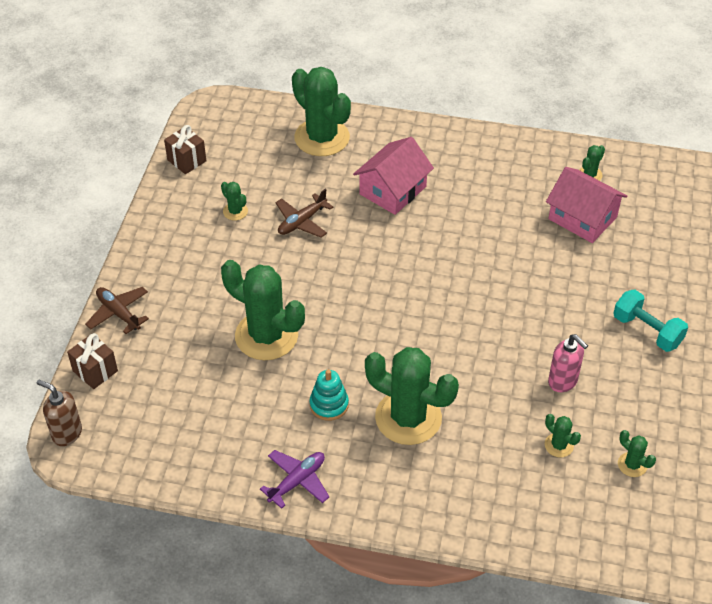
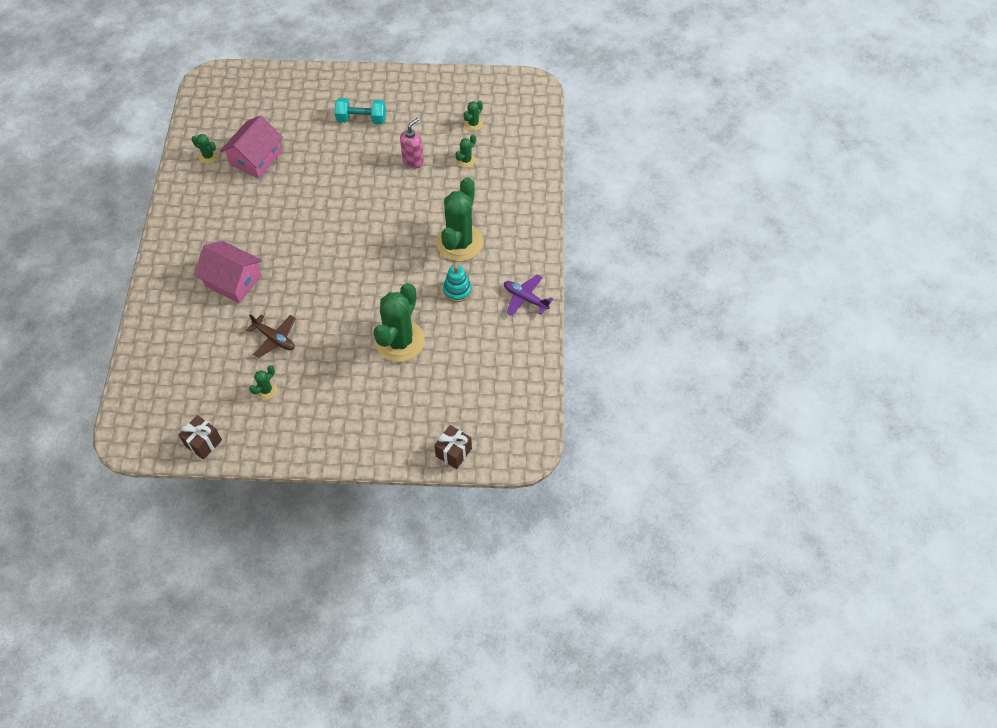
camera: 100 degrees left, 10 degrees up
brown soap dispenser [37,380,82,446] -> none
brown plane [85,287,149,334] -> none
green cactus [292,67,351,156] -> none
turquoise dumbbell [613,290,688,352] -> turquoise dumbbell turned 60 degrees clockwise [335,98,386,124]

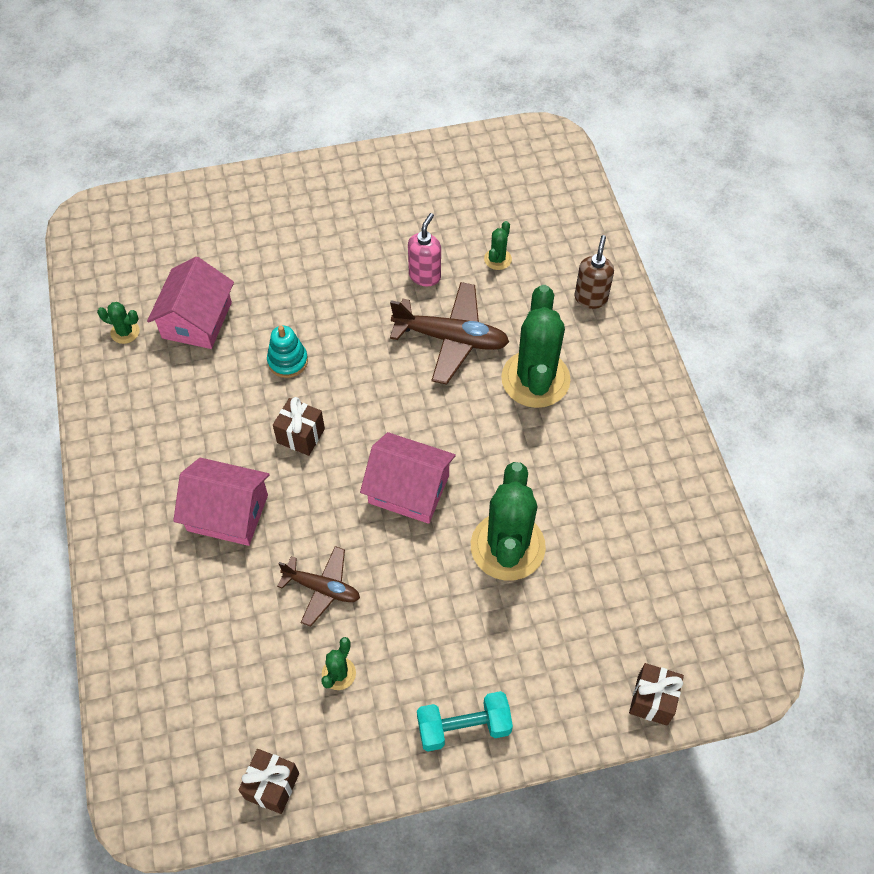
camera: 15 degrees left, 0 degrees up
turquoise dumbbell [335,98,386,124] -> turquoise dumbbell moved to [417,691,513,751]
turquoise stacking toy [443,265,472,302] -> turquoise stacking toy moved to [267,326,308,378]
green cactus [463,101,483,131] -> none
purple plane [504,275,553,316] -> none
none -> brown gift [273,397,325,456]
none -> pink house [360,432,456,524]
none -> brown plane [390,282,509,385]
none -> brown soap dispenser [575,235,614,309]

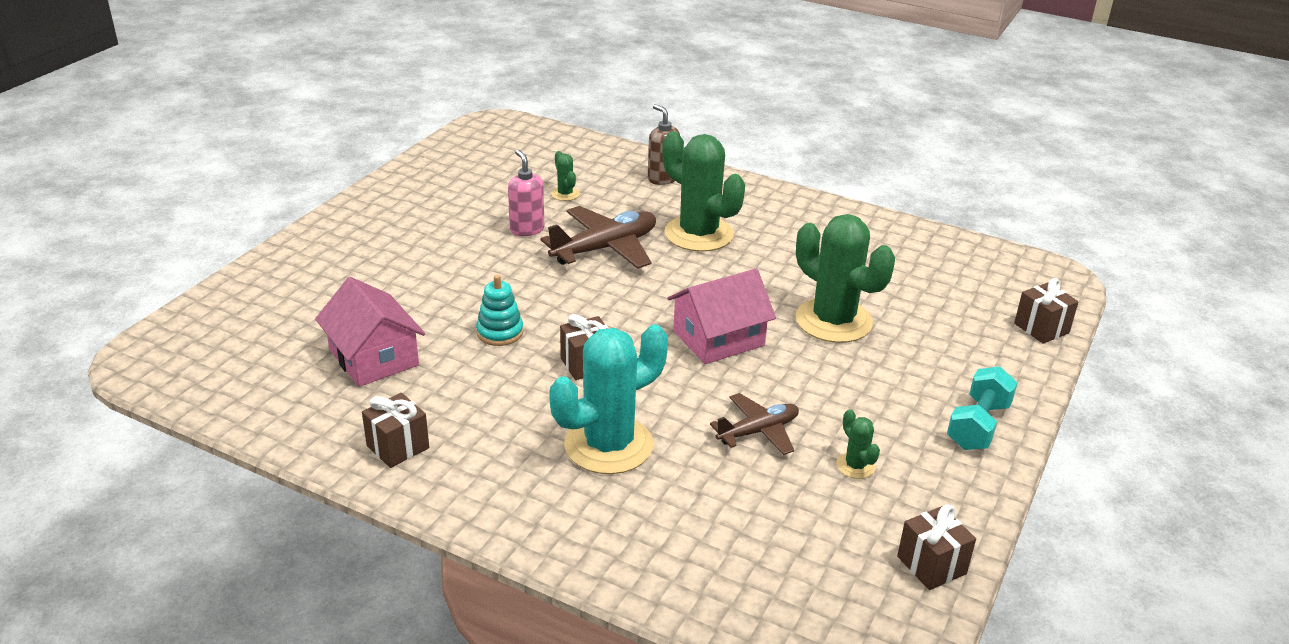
camera: 50 degrees left, 25 degrees down
green cactus [97,302,140,344] -> none
pink house [173,458,270,546] -> turquoise cactus [549,324,668,474]
none -> brown gift [362,393,429,468]

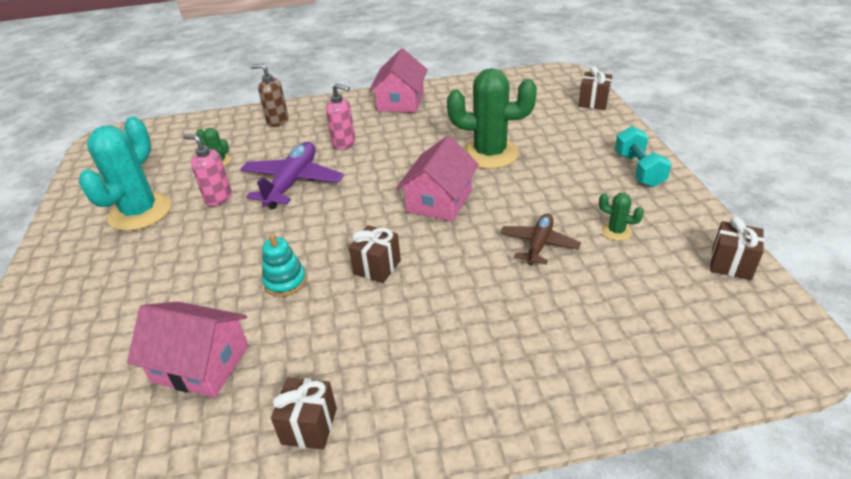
camera: 35 degrees left, 5 degrees up
brown plane [541,206,656,269] -> purple plane [240,142,344,209]
turquoise cactus [549,324,668,474] -> turquoise cactus moved to [79,117,171,231]
green cactus [662,131,745,252] -> pink soap dispenser [326,83,355,150]
none -> pink house [369,48,428,113]

